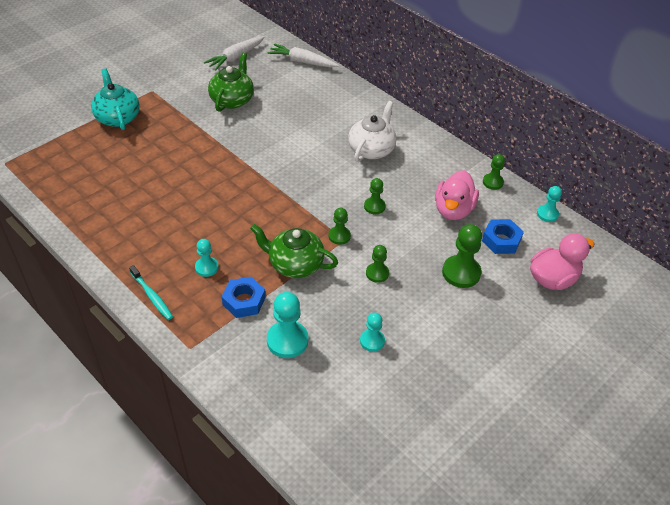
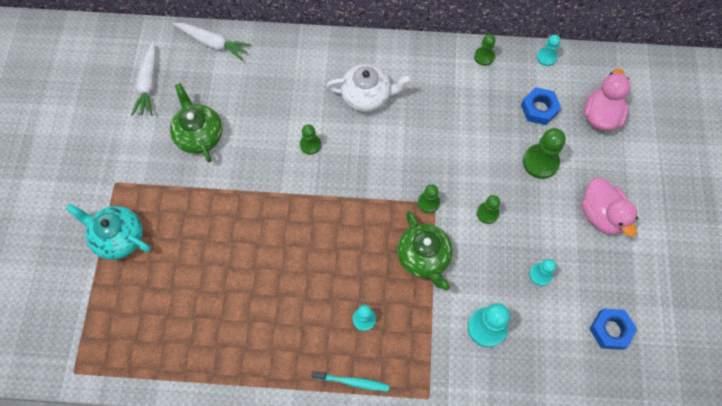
camera: 40 degrees left, 20 degrees up
blue nut [221,277,266,318] -> blue nut moved to [590,308,637,350]
green teapot [250,224,338,278] -> green teapot turned 90 degrees counterclockwise [397,211,453,291]
white carrot [267,44,339,67] -> white carrot turned 135 degrees counterclockwise [174,23,251,60]
white teapot [348,101,397,162] -> white teapot turned 105 degrees clockwise [326,64,411,112]
green pawn [364,178,386,214] -> green pawn moved to [300,124,321,155]
pink duck [435,170,479,220] -> pink duck moved to [581,178,638,237]

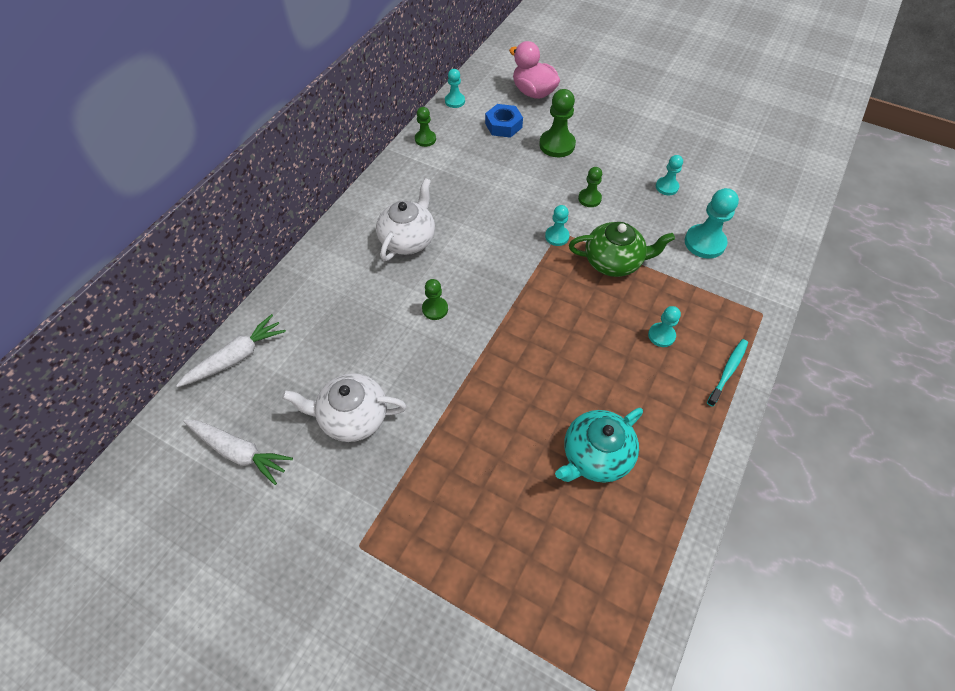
camera: 65 degrees left, 10 degrees down
turquoise teapot [66,204,151,260] -> turquoise teapot moved to [555,408,643,483]
green teapot [170,83,222,162] -> white teapot [282,373,407,442]
green pawn [418,184,440,213] -> turquoise pawn [545,205,570,246]
pink duck [581,178,638,237] -> none
blue nut [590,308,637,350] -> none

